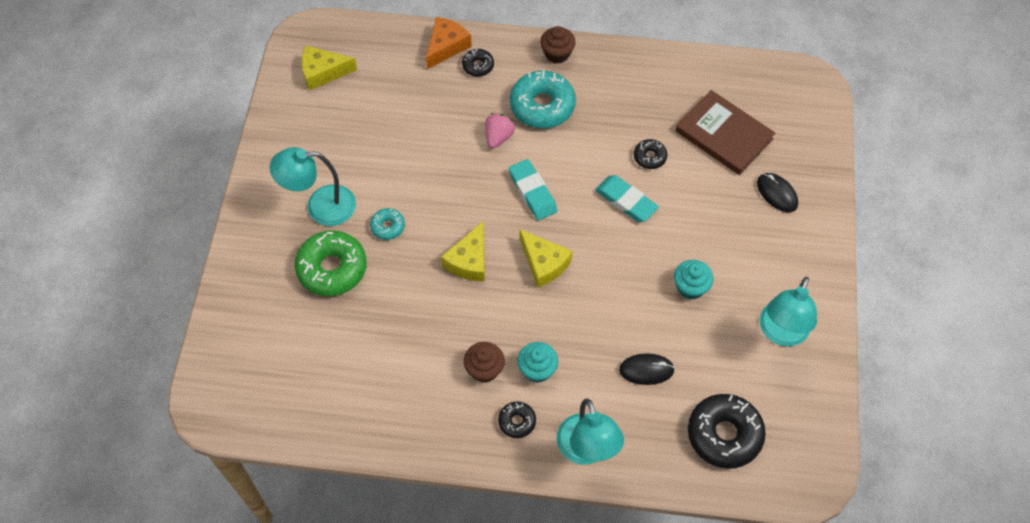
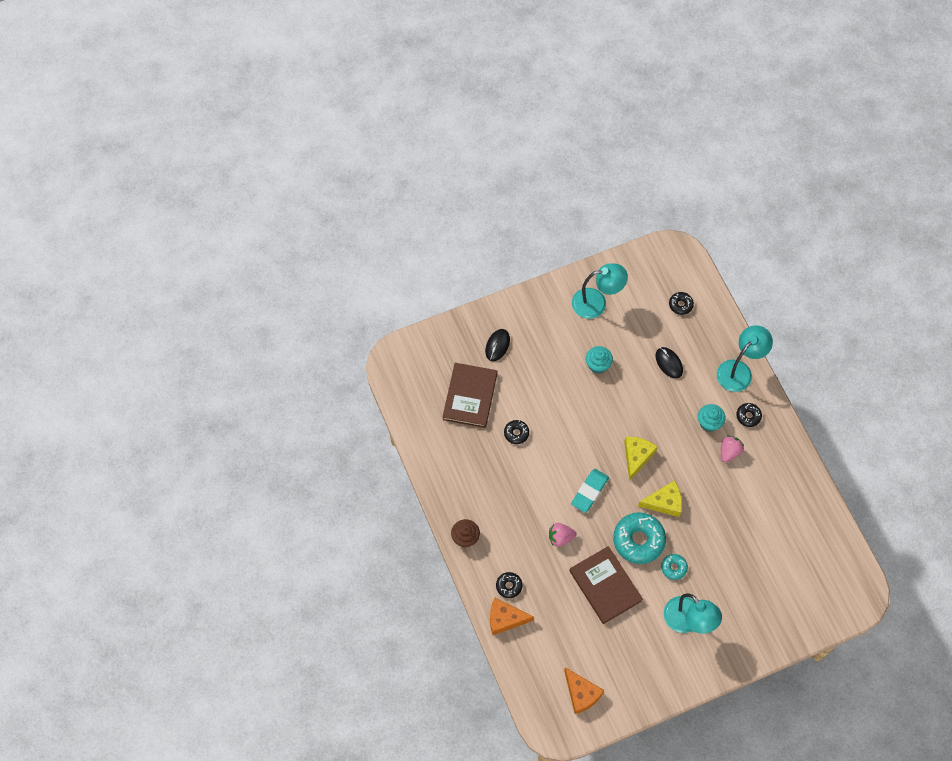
camera: 120 degrees left, 5 degrees up
green donut [295,230,367,296] -> none
yellow cheese [302,45,357,91] -> orange cheese [564,667,604,714]
brown cupcake [464,342,505,383] -> pink strawberry [721,436,744,463]
turquoise donut [510,70,576,128] -> turquoise donut moved to [613,512,666,564]
turquoise eraser [595,175,659,222] -> none
black donut [688,394,766,468] -> black donut [669,292,694,315], size x0.50
none -> brown book [569,546,643,624]

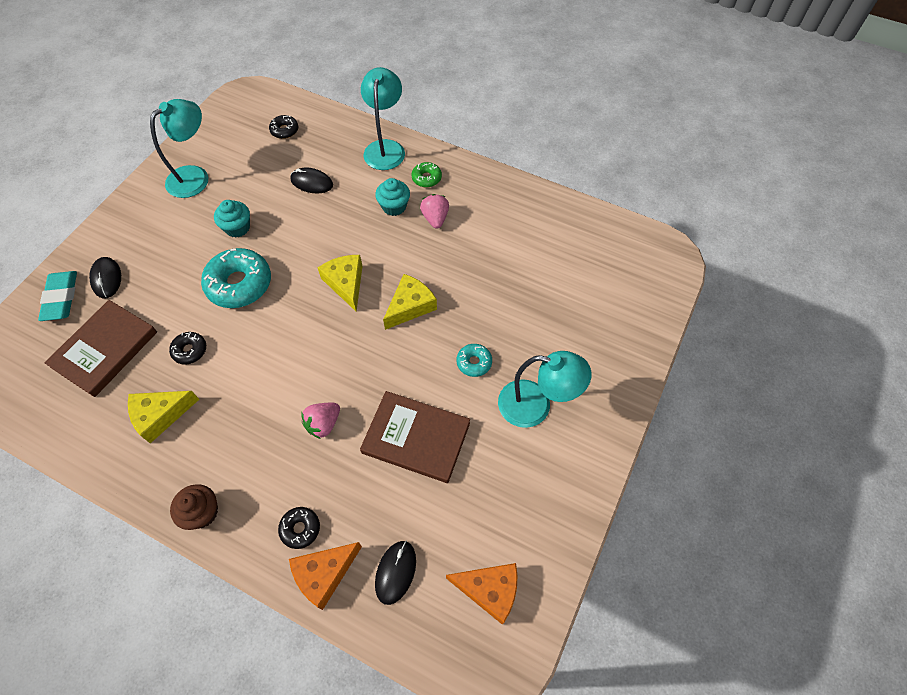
camera: 40 degrees left, 5 degrees down
brown book [443,363,497,428] -> brown book turned 60 degrees clockwise [44,300,157,397]
turquoise eraser [571,469,609,513] -> turquoise eraser moved to [38,271,77,321]
turquoise donut [613,512,666,564] -> turquoise donut moved to [201,248,271,308]
black donut [736,403,762,427] -> green donut [412,162,442,187]
none -> yellow cheese [128,391,199,443]
none -> black mouse [375,541,416,605]

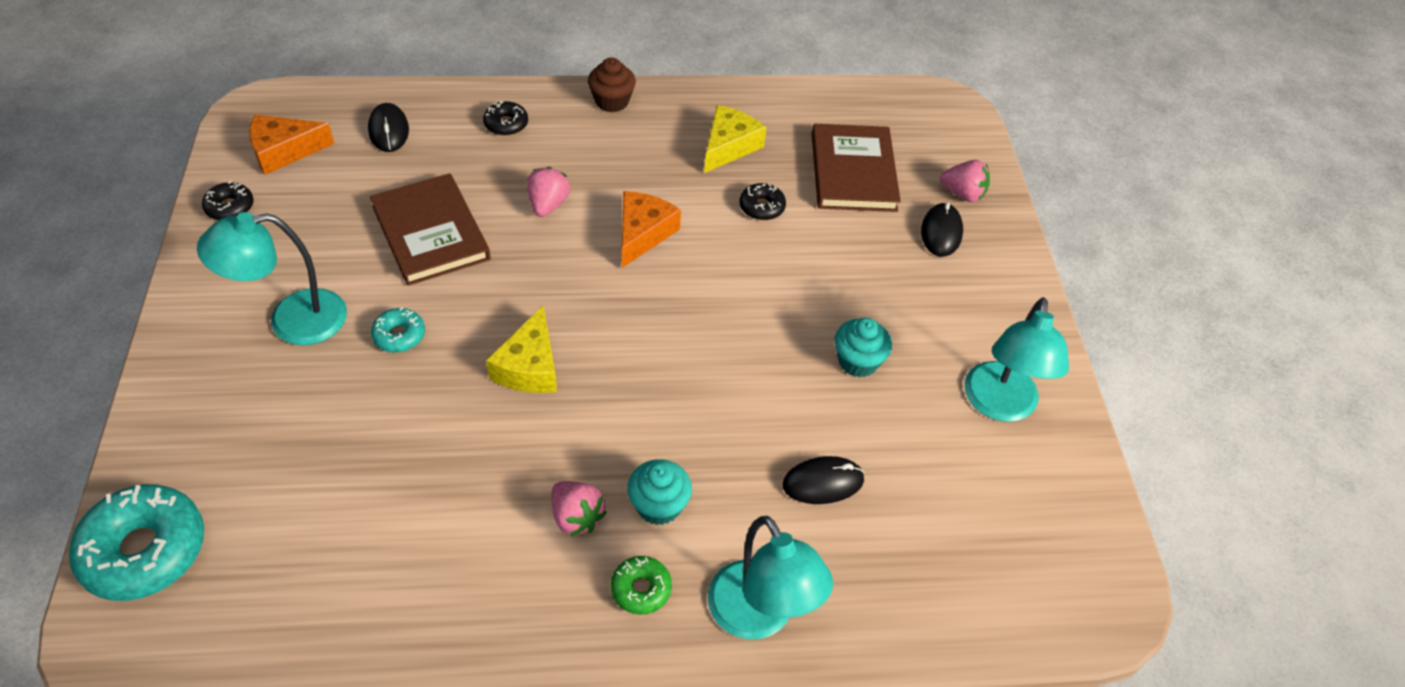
camera: 145 degrees right, 10 degrees down
turquoise eraser [38,271,77,321] -> pink strawberry [940,160,990,202]
black mouse [89,257,121,299] -> black mouse turned 60 degrees clockwise [921,202,963,257]
turquoise donut [201,248,271,308] -> turquoise donut moved to [69,484,204,601]
black donut [269,115,298,139] -> black donut moved to [202,181,254,220]
orange cheese [289,542,362,610] -> orange cheese moved to [622,191,681,268]
yellow cheese [318,255,362,311] -> none
brown book [360,391,470,483] -> brown book turned 75 degrees clockwise [370,173,491,286]

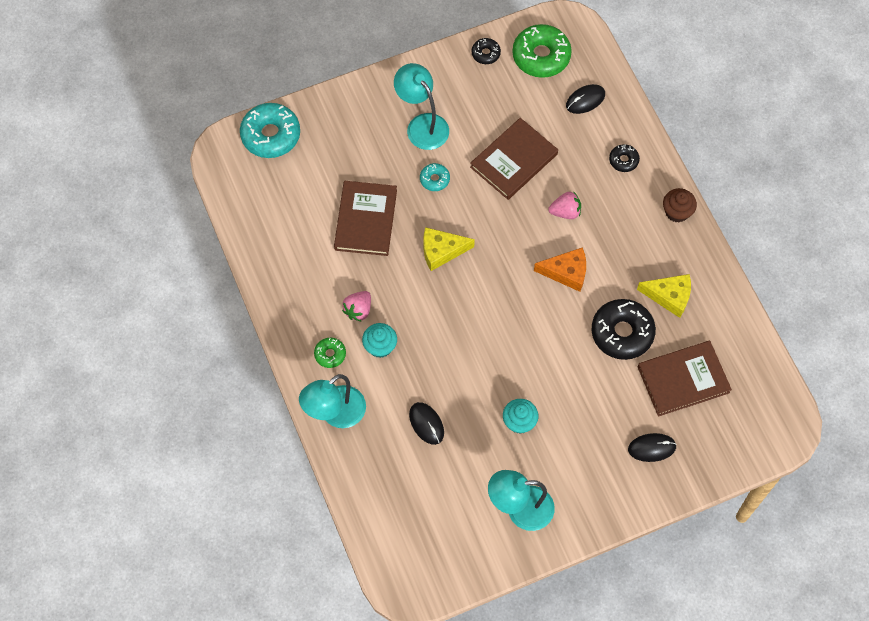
camera: 75 degrees right, 15 degrees up
orange cheese [249,115,334,175] -> green donut [512,24,572,78]
black donut [740,183,786,220] -> black donut [591,299,656,360], size x2.01
pink strawberry [940,160,990,202] -> none
none -> brown book [334,181,397,256]

